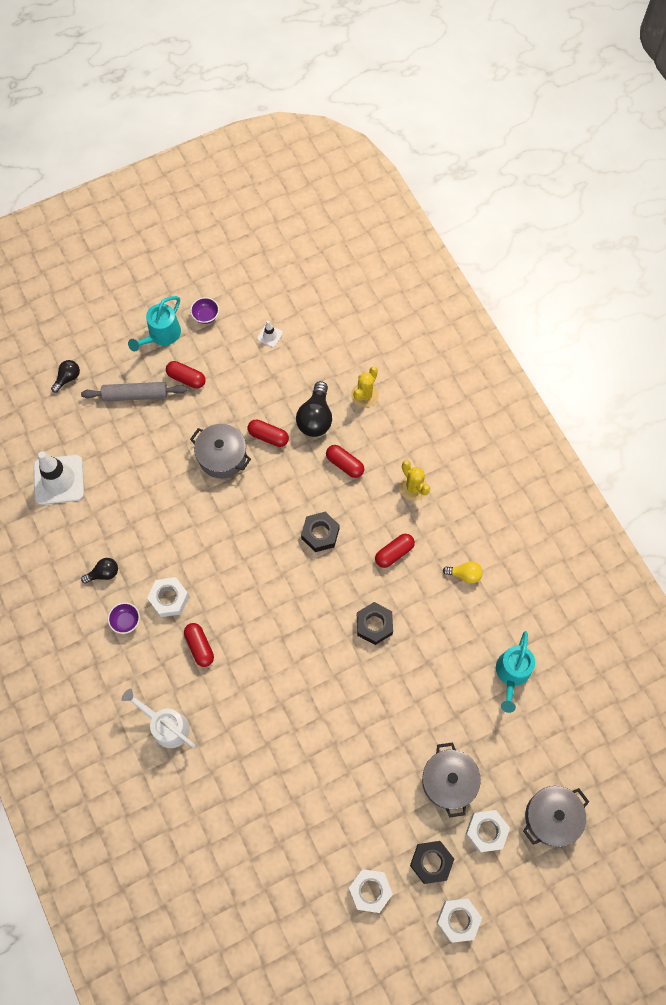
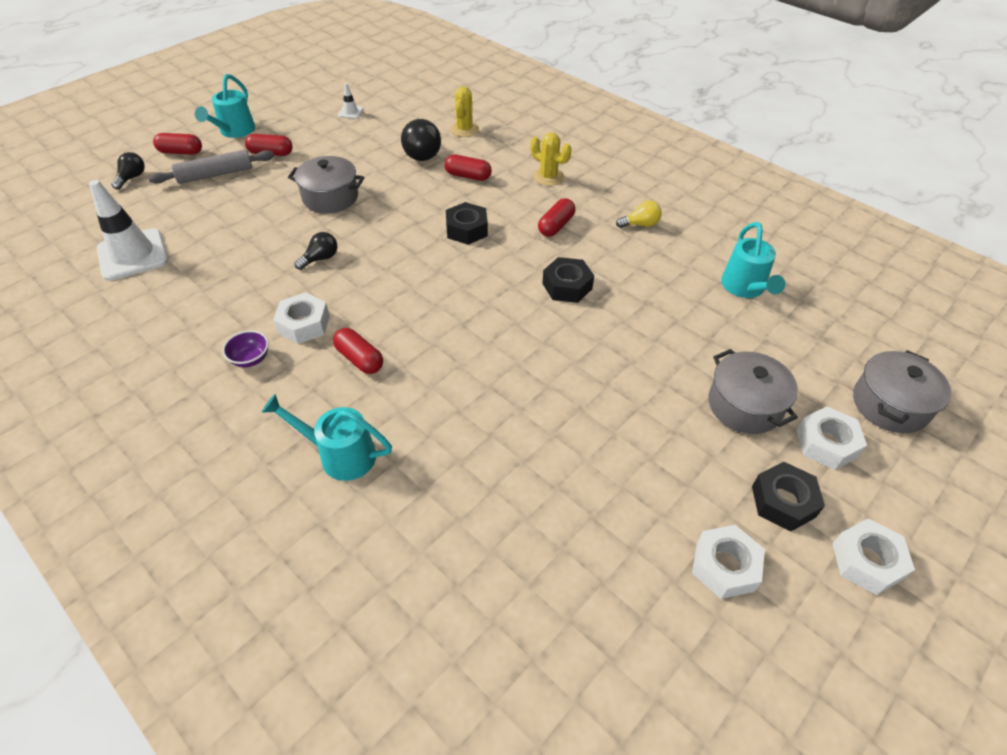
camera: 20 degrees left, 20 degrees down
black light bulb [81,558,118,584] -> black light bulb moved to [294,232,337,270]
white watering can [122,689,196,748] -> turquoise watering can [261,394,392,481]
purple bowl [190,297,219,324] -> none
red capsule [248,420,289,447] -> red capsule moved to [153,133,202,155]

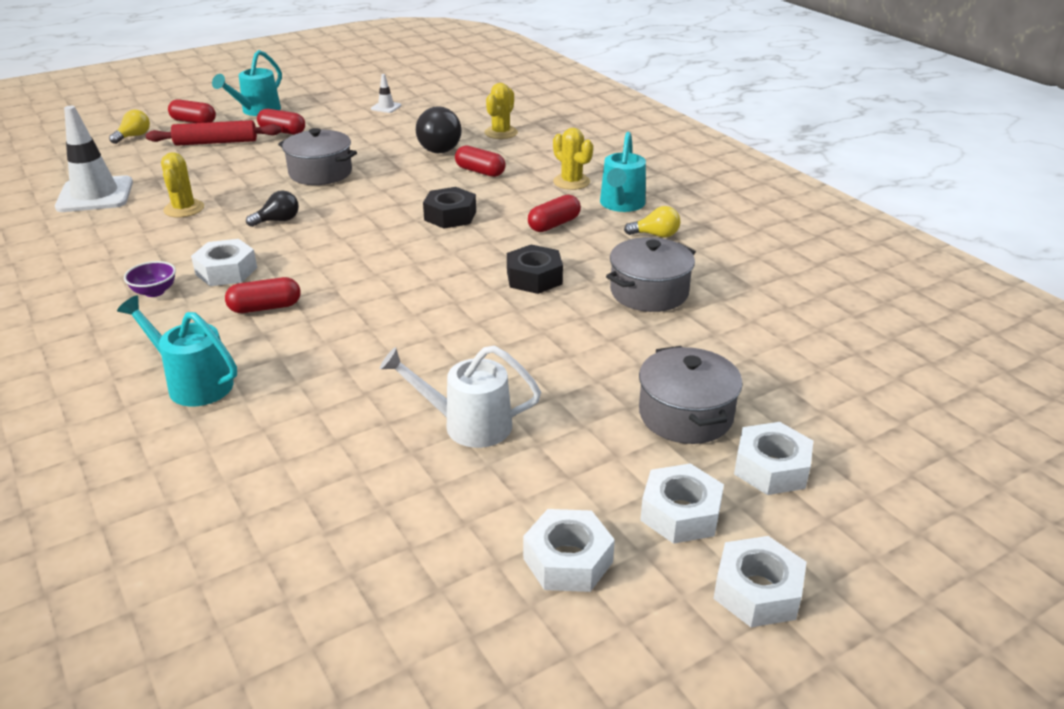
camera: 15 degrees right, 15 degrees down
black light bulb [111,152,145,190] -> yellow light bulb [109,110,150,144]
grey rolling pin [148,150,274,184] -> red rolling pin [146,120,282,146]
red capsule [333,328,383,374] -> red capsule turned 75 degrees counterclockwise [225,277,300,313]
turquoise watering can [721,222,785,298] -> turquoise watering can moved to [600,132,646,212]
black nut [752,462,825,531] -> white nut [640,463,724,544]
grey pot [853,350,951,433] -> grey pot moved to [606,237,696,312]
none -> yellow cactus [161,152,204,217]
none -> white watering can [380,345,541,448]

